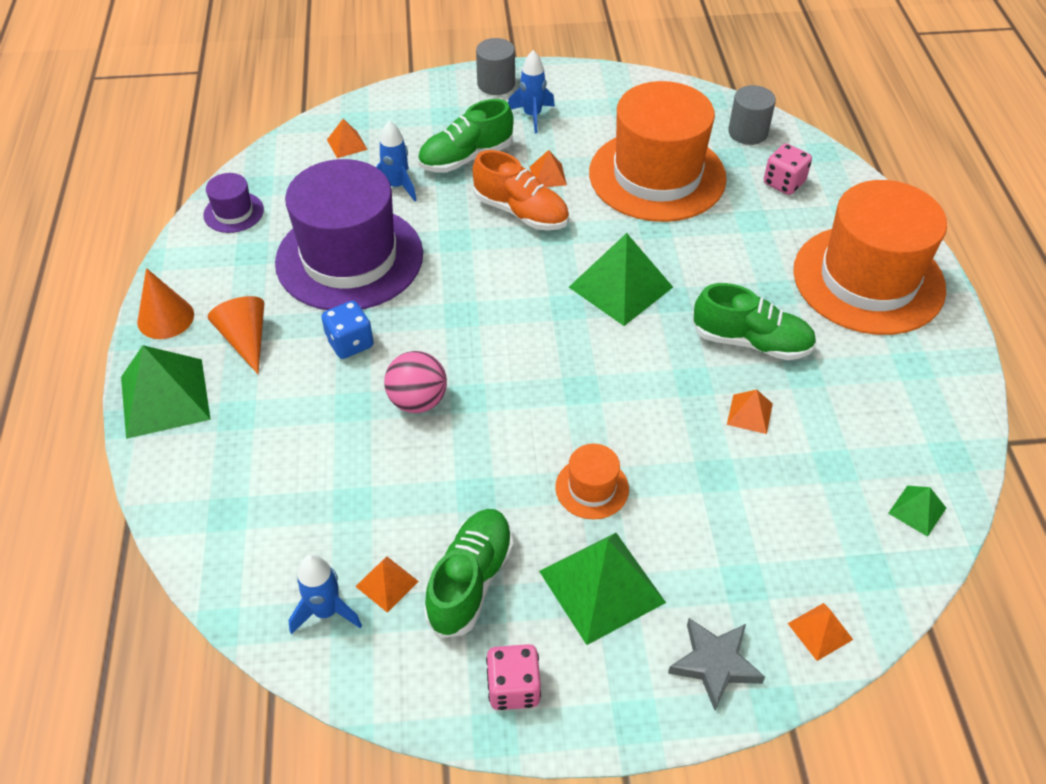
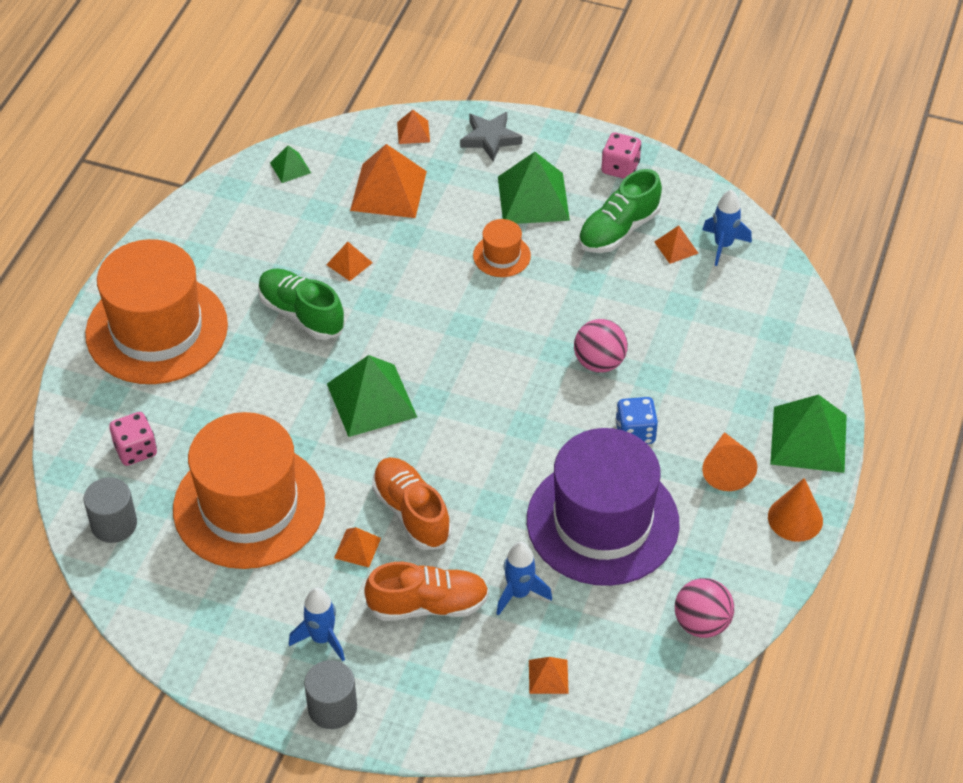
camera: 155 degrees left, 0 degrees up
purple hat [203,173,264,233] -> pink ball [675,578,734,638]
green shoe [418,99,514,173] -> orange shoe [364,562,489,621]
none -> orange pyramid [350,144,427,218]

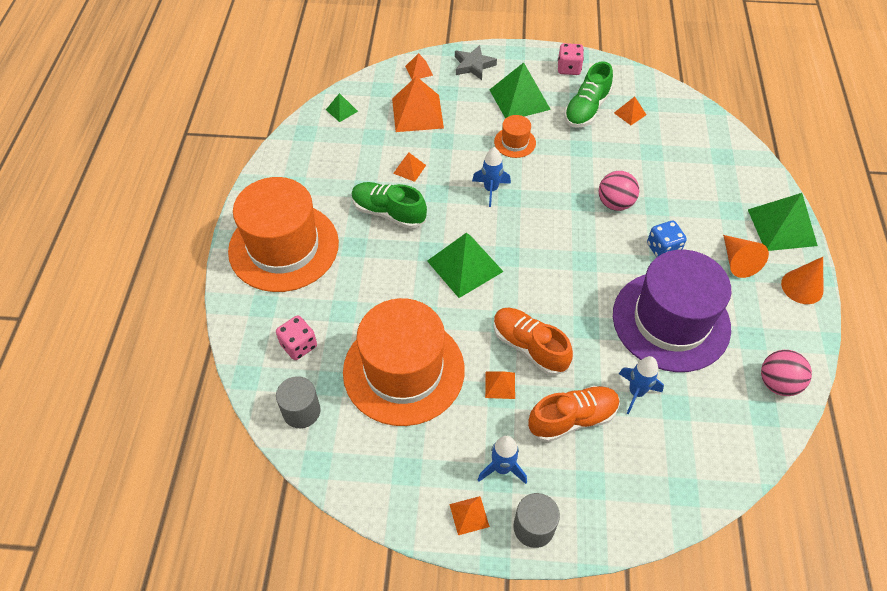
camera: 15 degrees left, 5 degrees up
orange pyramid [529,657,569,694] -> orange pyramid moved to [449,496,490,535]
blue rocket [702,190,752,266] -> blue rocket moved to [472,147,511,207]

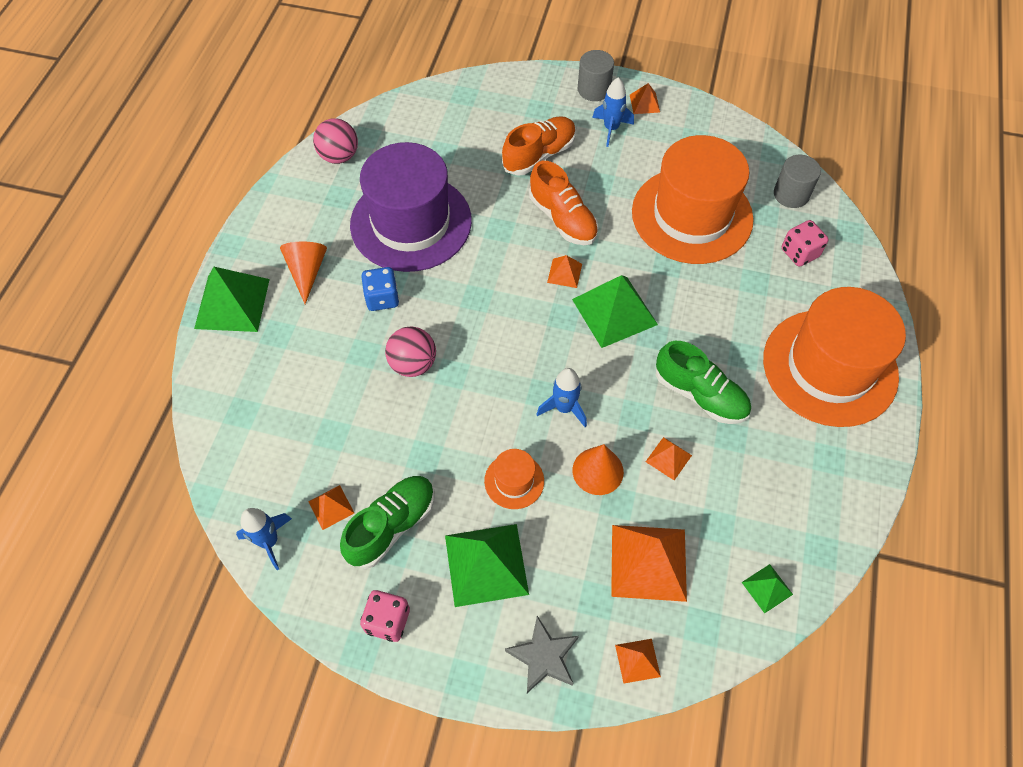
camera: 170 degrees left, 5 degrees up
orange pyramid [485,371,515,399] -> orange pyramid moved to [547,255,582,288]
orange shoe [528,386,620,442] -> orange shoe turned 150 degrees clockwise [502,116,576,176]
blue rocket [619,356,664,414] -> blue rocket moved to [236,508,292,570]
orange cone [781,257,823,304] -> orange cone moved to [573,444,624,495]

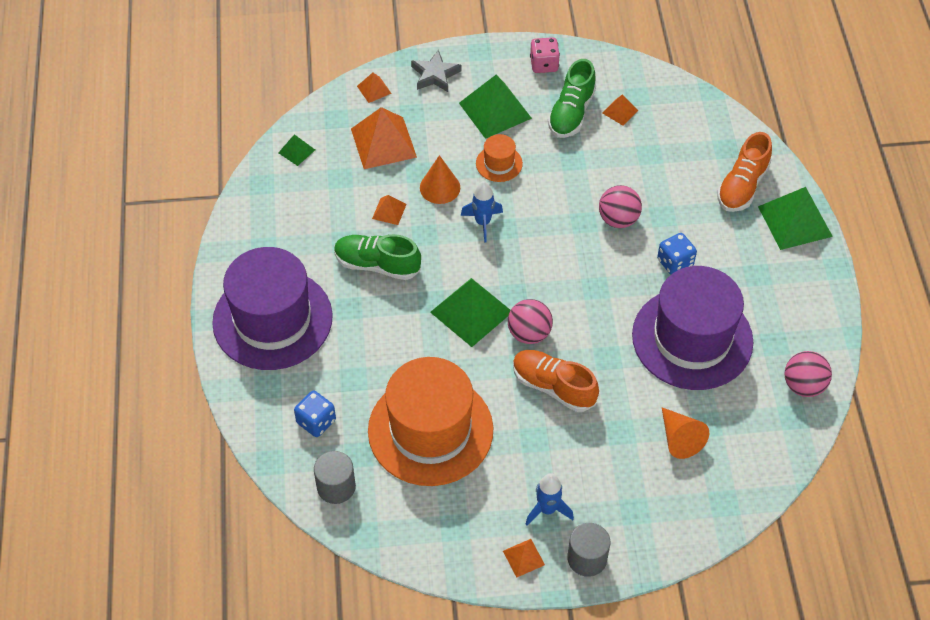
camera: 160 degrees right, 5 degrees down
blue rocket [236,508,292,570] -> none
orange cone [280,242,327,304] -> orange cone moved to [662,407,709,459]
orange shoe [502,116,576,176] -> orange shoe moved to [717,132,772,212]
orange pyramid [547,255,582,288] -> pink ball [508,299,553,344]
orange hat [763,287,906,427] -> purple hat [212,247,333,370]
pink dice [782,220,829,267] -> blue dice [294,391,336,437]

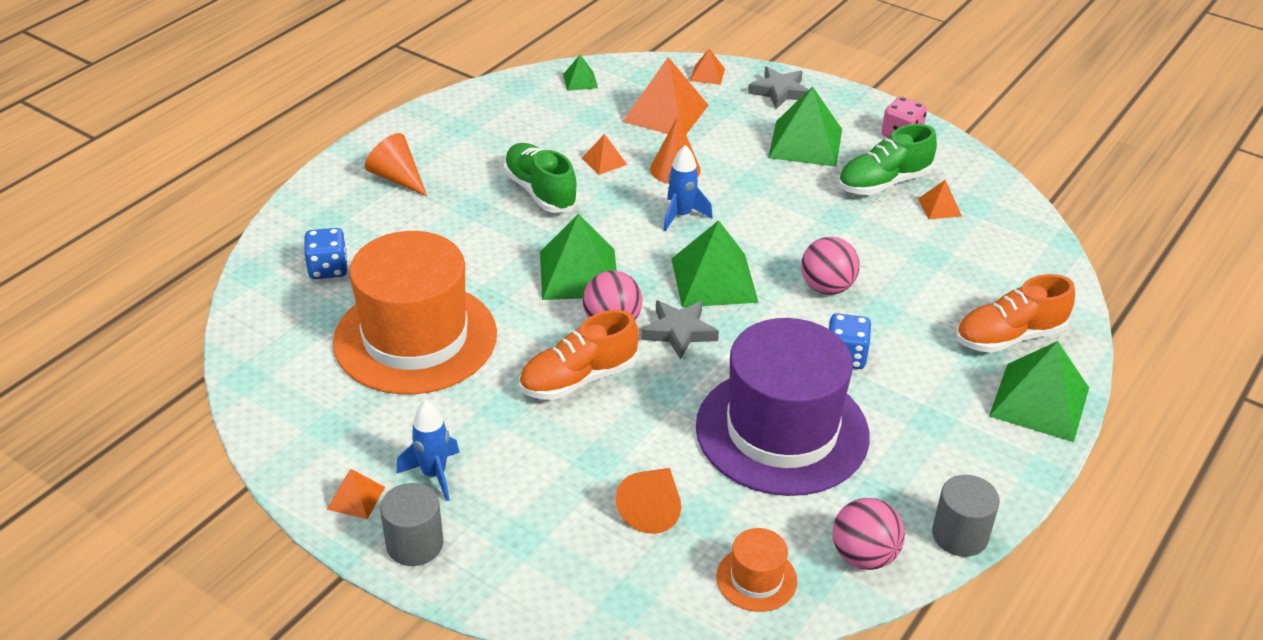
camera: 40 degrees right, 15 degrees down
purple hat [212,247,333,370] -> orange cone [365,133,427,196]
grey cylinder [314,451,356,504] -> grey cylinder moved to [932,475,1000,557]
orange hat [476,134,523,182] -> orange hat moved to [716,528,797,612]
orange shoe [513,350,599,412] -> orange shoe turned 105 degrees counterclockwise [519,310,639,400]
none -> grey star [641,300,719,359]
none -> green pyramid [672,220,759,308]

